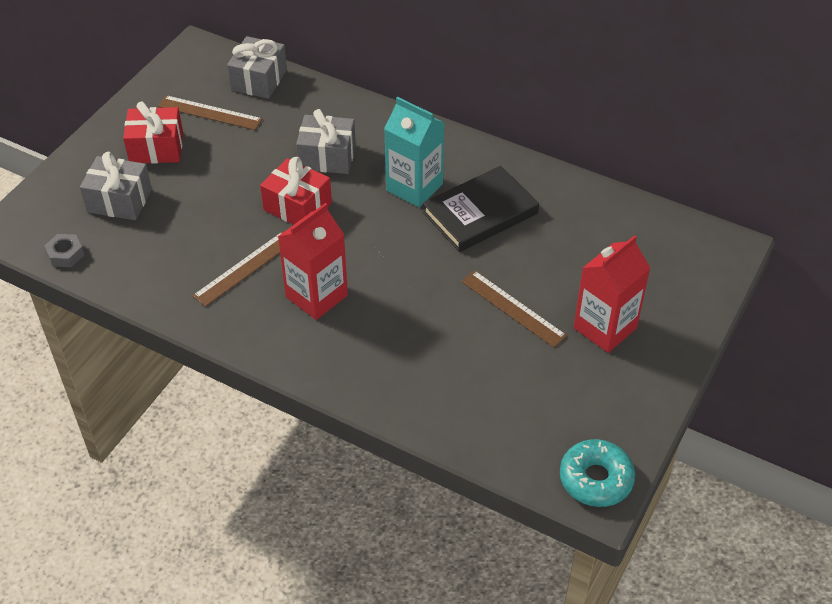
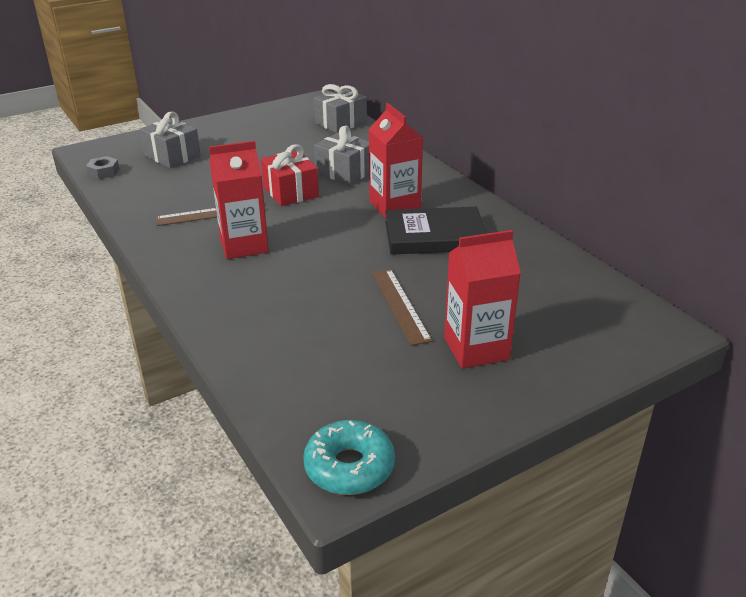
camera: 30 degrees right, 15 degrees down
red gift [123,101,183,164] -> none
brown ruler [158,95,262,130] -> none
turquoise carton [384,97,445,207] -> red carton [368,103,423,218]

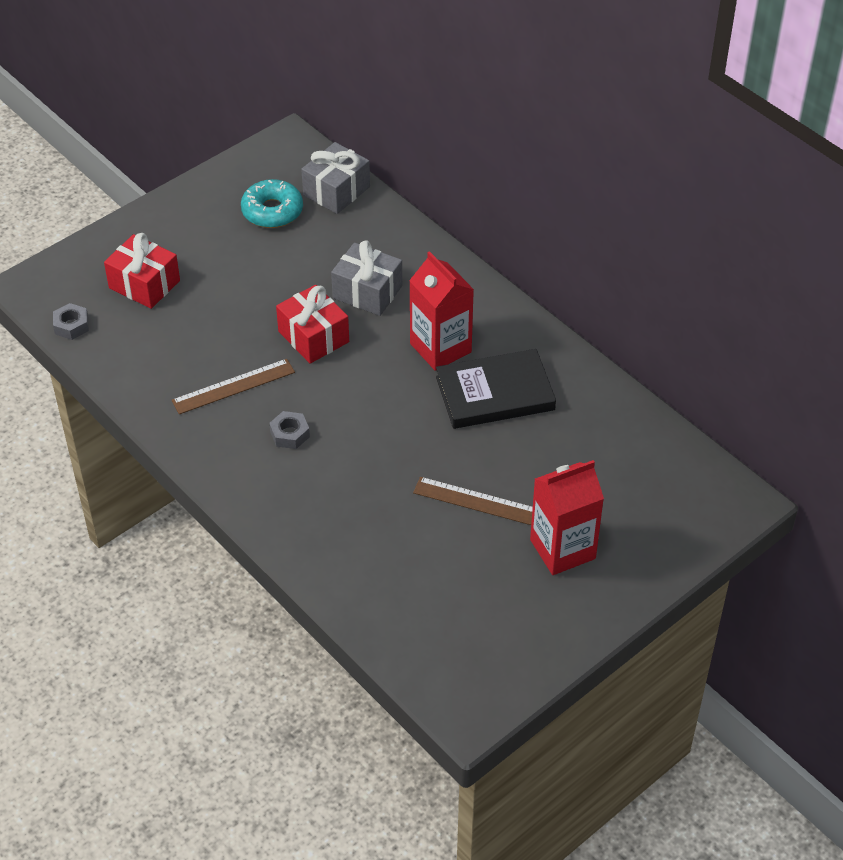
camera: 10 degrees left, 15 degrees up
grey gift [140,111,201,168] -> red gift [104,233,180,309]
red carton [209,141,269,259] -> grey nut [269,411,310,449]
turquoise donut [303,420,395,495] -> turquoise donut moved to [241,179,303,228]
brown ruler [372,269,432,346] -> brown ruler turned 45 degrees counterclockwise [413,477,533,525]

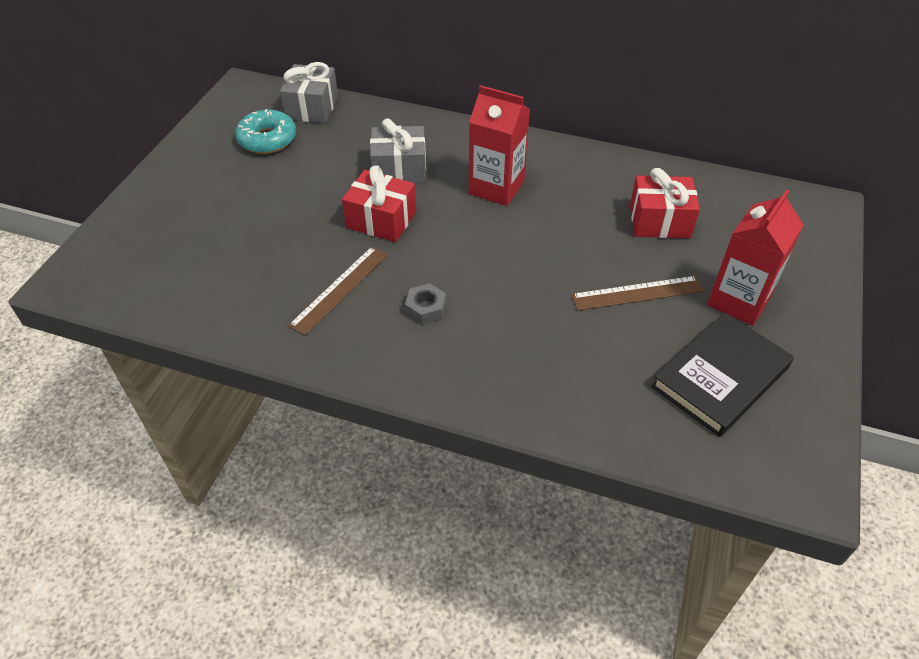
camera: 30 degrees left, 0 degrees up
grey nut [53,303,89,340] -> none
red gift [104,233,180,309] -> red gift moved to [630,168,700,238]
black book [436,349,556,429] -> black book moved to [651,312,794,437]

